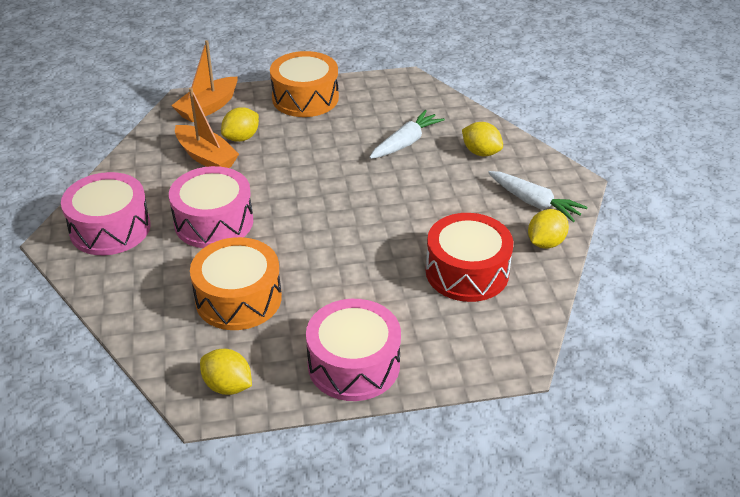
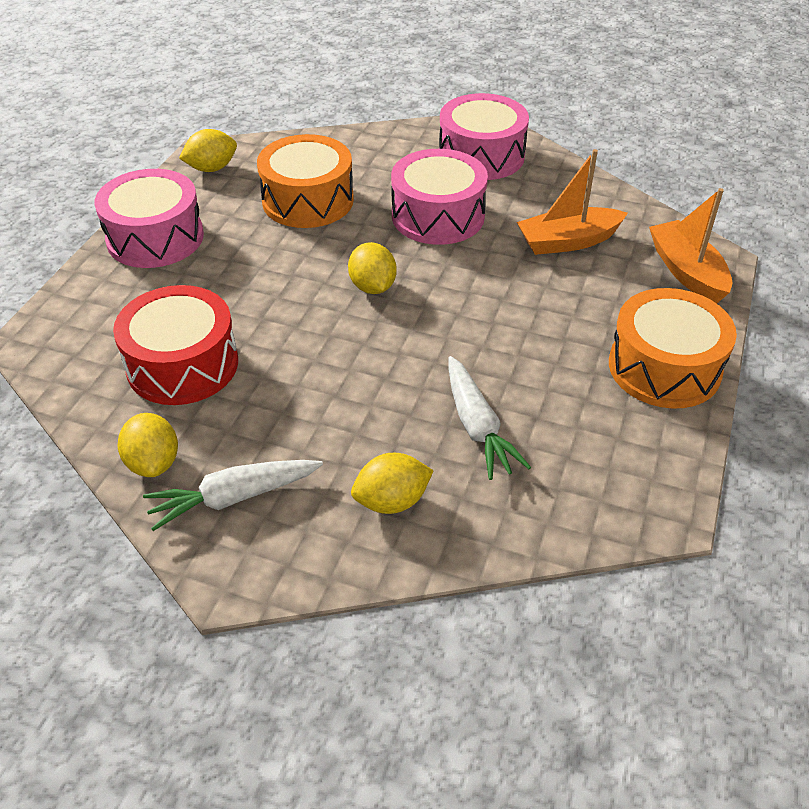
camera: 120 degrees right, 5 degrees up
yellow lemon [221,107,259,142] -> yellow lemon moved to [348,242,397,294]

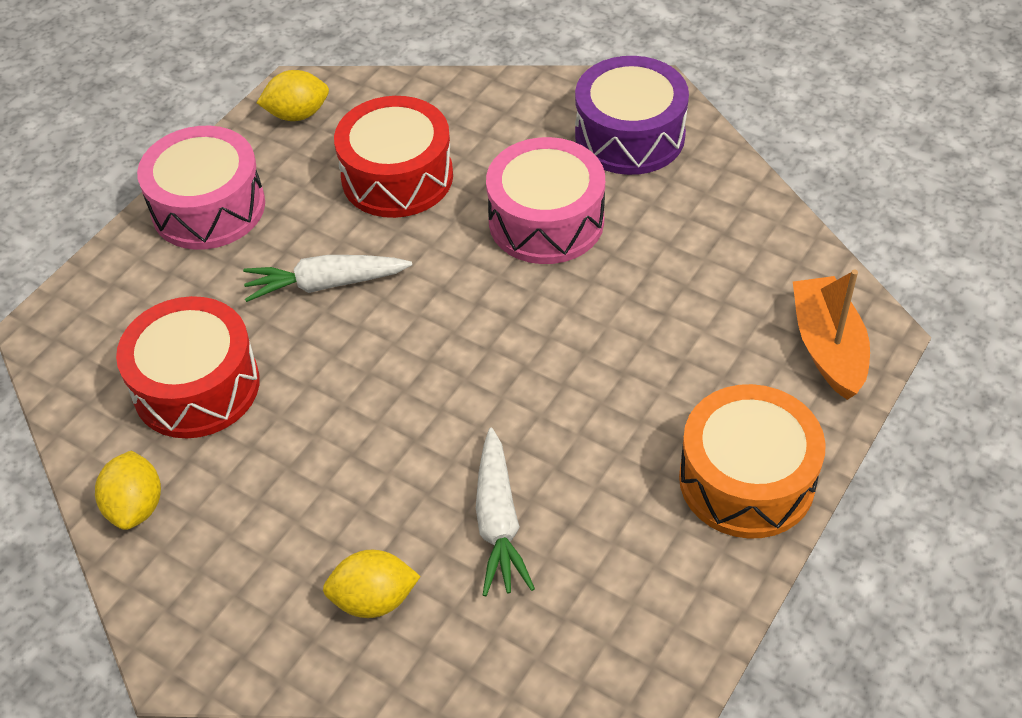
camera: 15 degrees right, 5 degrees up
white carrot [143,460,323,531] -> white carrot moved to [243,255,412,302]
orange drum [257,134,354,228] -> red drum [334,96,453,218]
yellow lemon [348,242,397,294] -> none
pink drum [439,93,529,180] -> purple drum [575,56,689,175]
orange boat [517,149,628,255] -> none

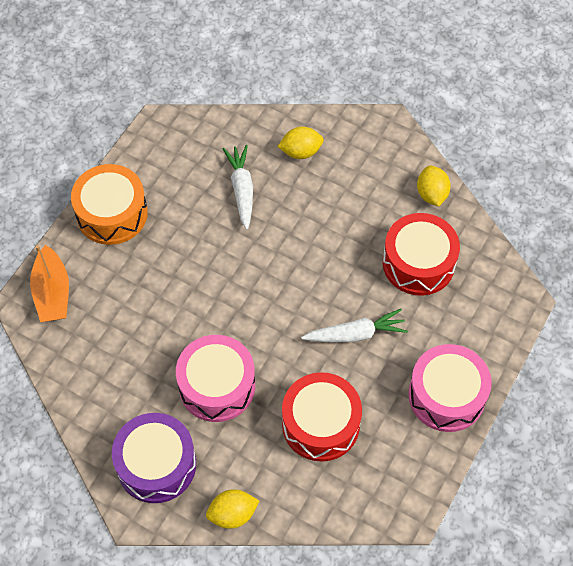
camera: 175 degrees right, 10 degrees up
yellow lemon [257,70,329,121] -> yellow lemon moved to [206,489,259,529]

